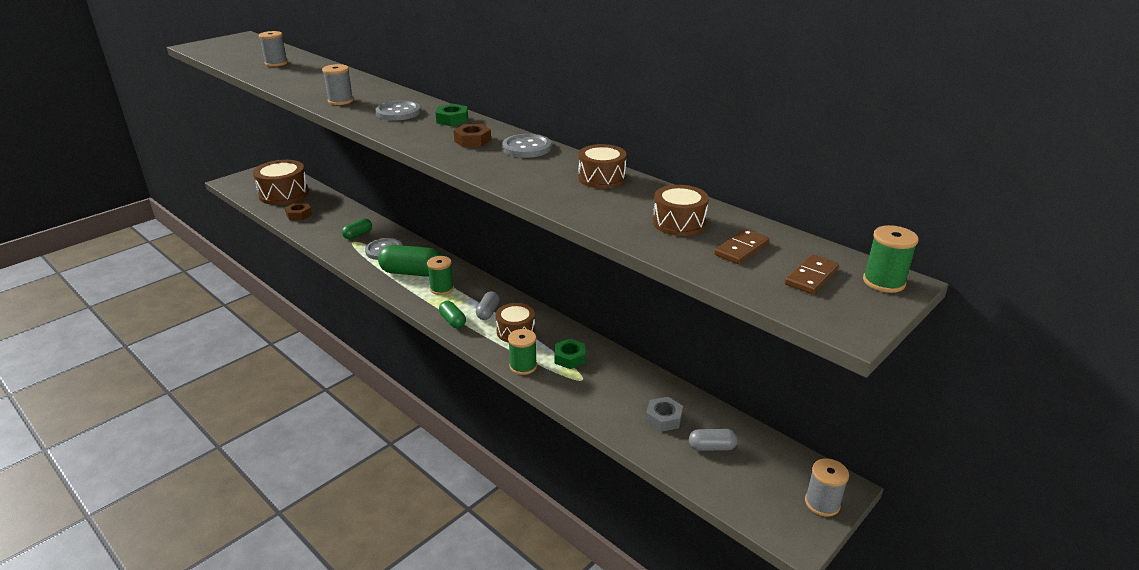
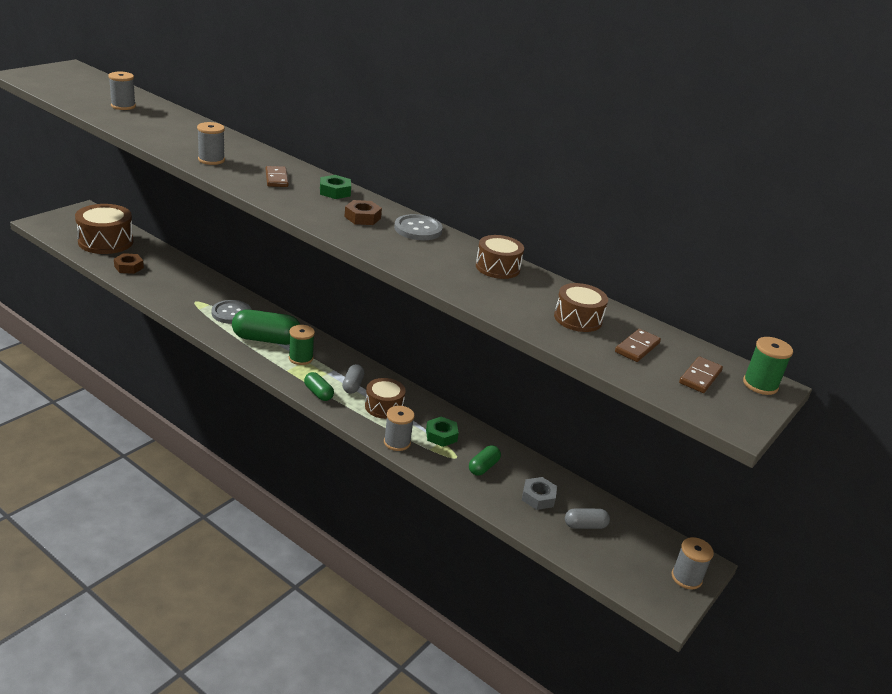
camera: 10 degrees left, 0 degrees up
green capsule [342,218,372,239] -> green capsule moved to [469,445,501,475]
grey button [375,101,421,121] -> brown domino [266,166,289,187]
green spool [508,329,537,375] -> grey spool [384,406,415,451]

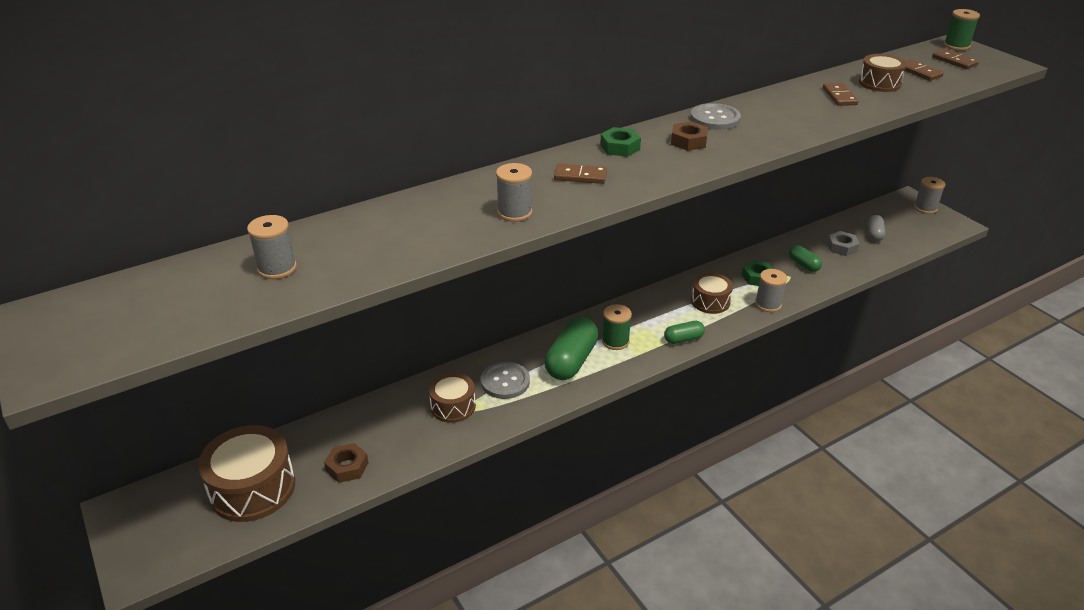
camera: 65 degrees left, 5 degrees up
grey capsule [342,364,364,394] -> none
brown drum [476,235,524,279] -> brown drum moved to [429,373,476,423]
none -> brown domino [823,83,859,106]

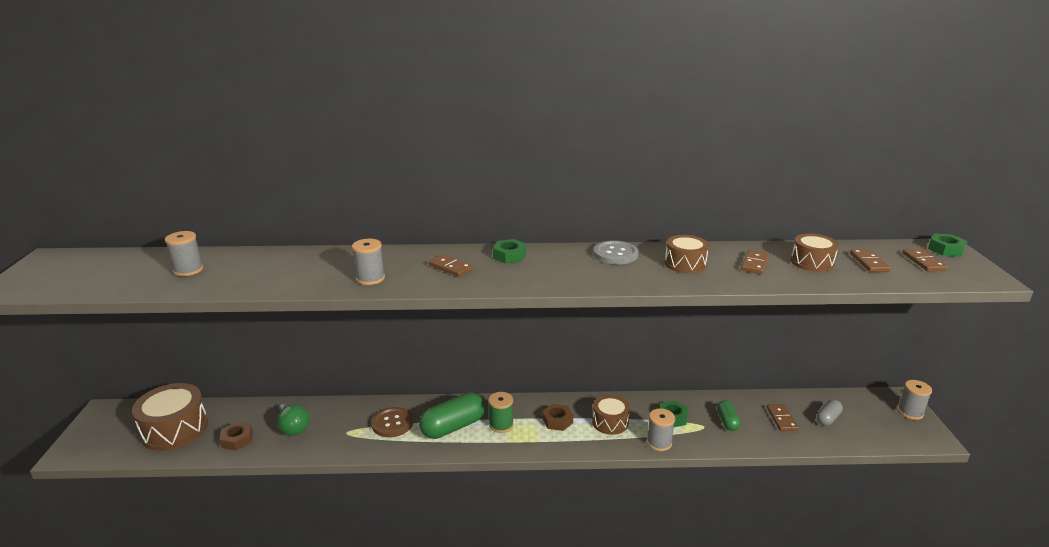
camera: 30 degrees right, 10 degrees down
brown drum [429,373,476,423] -> brown drum moved to [665,235,709,273]
grey button [481,362,530,399] -> brown button [371,407,413,437]
green capsule [664,321,705,344] -> none
brown nut [671,121,708,151] -> brown nut moved to [542,404,574,431]
grey nut [827,231,860,256] -> brown domino [767,404,799,431]
green spool [944,9,980,50] -> green nut [928,233,967,257]
none -> green light bulb [277,403,310,436]

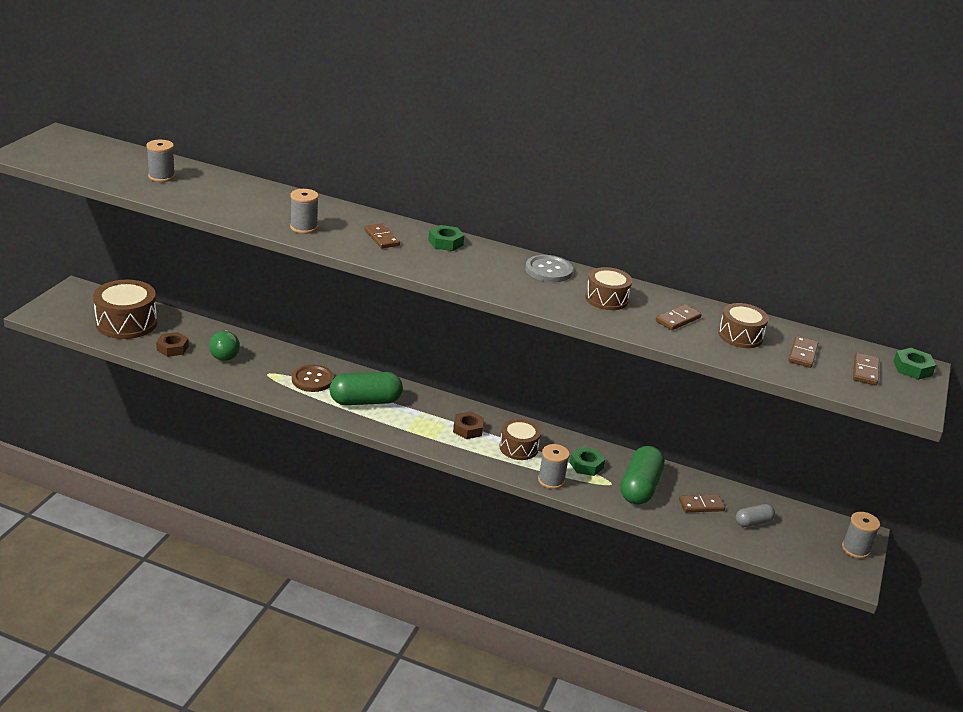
camera: 20 degrees right, 5 degrees up
green spool [488,392,514,433] -> none
green capsule [717,400,741,431] -> green capsule [620,446,665,505], size x1.86
brown domino [767,404,799,431] -> brown domino turned 60 degrees clockwise [679,495,725,512]

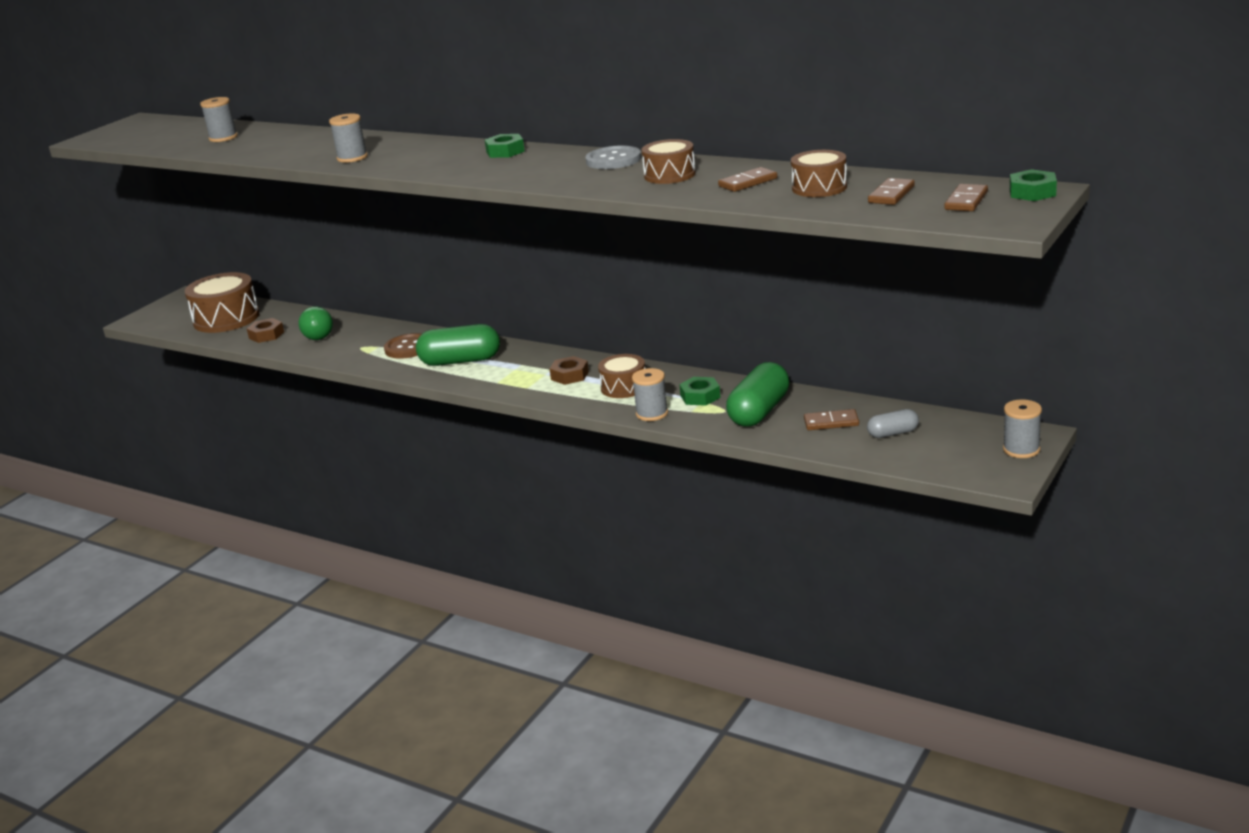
camera: 15 degrees right, 5 degrees down
brown domino [364,223,400,248] -> none

